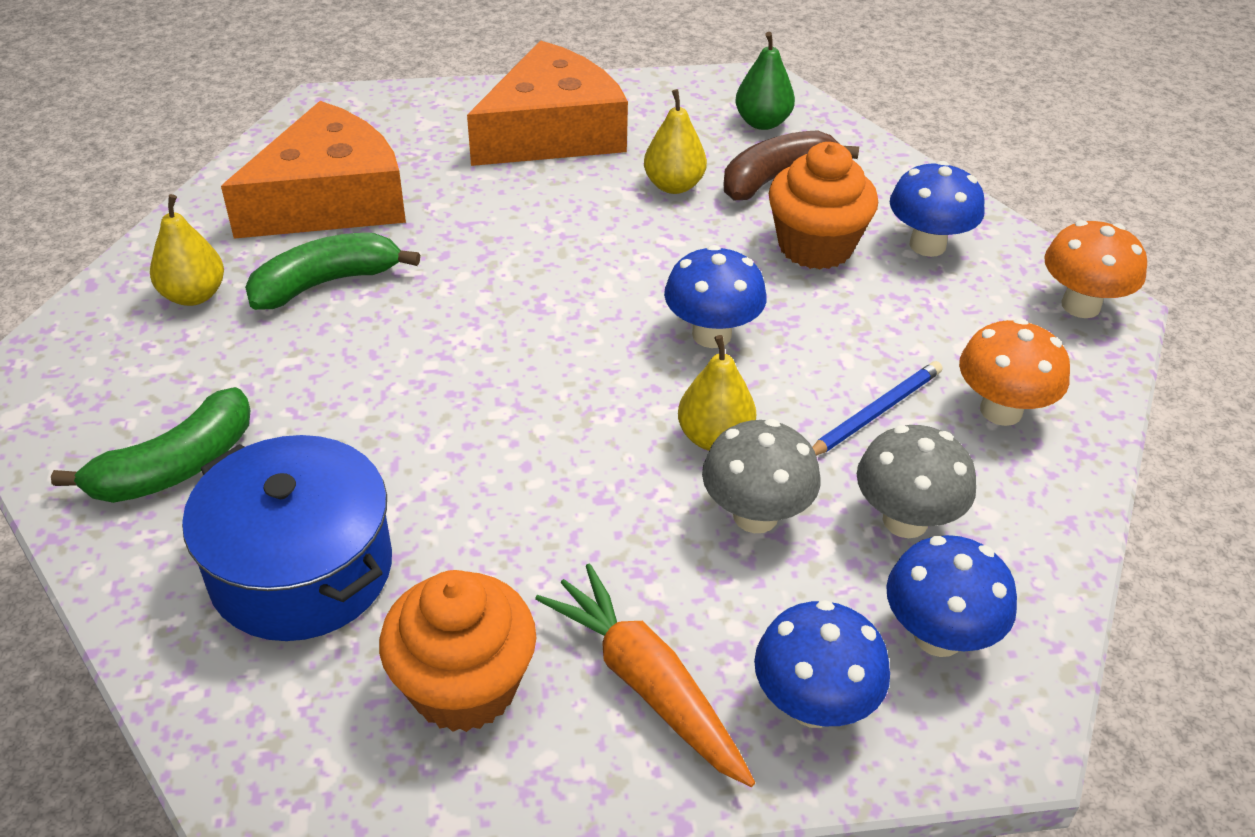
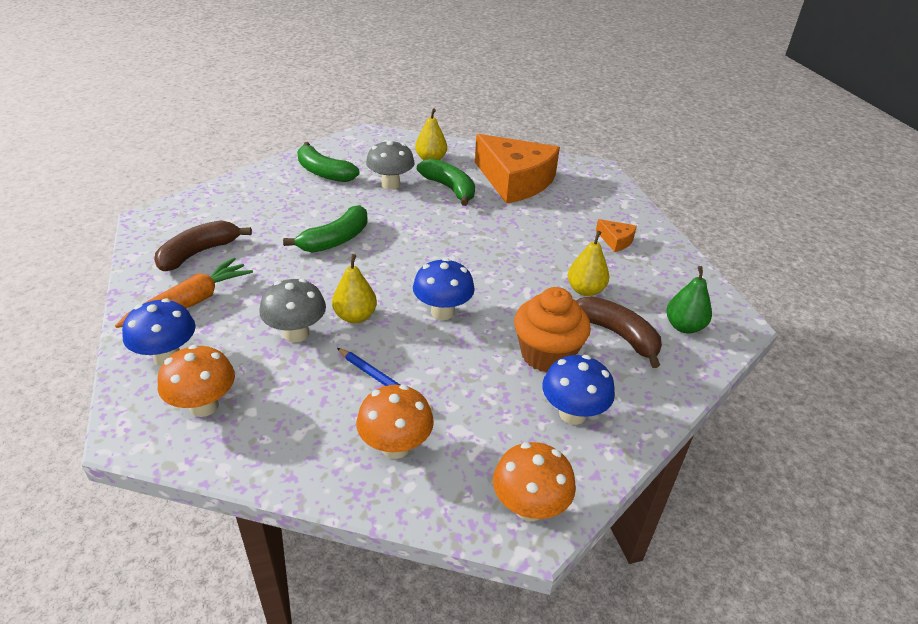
camera: 80 degrees right, 5 degrees down
blue pot [182,435,392,641] -> none
orange cupcake [379,570,536,732] -> brown banana [154,220,252,271]
orange cheese [467,41,628,166] -> orange cheese [596,219,637,252], size x0.41
grey mushroom [857,425,976,538] -> grey mushroom moved to [366,140,415,190]
blue mushroom [886,535,1017,657] -> orange mushroom [158,345,235,417]
none -> green banana [283,205,368,253]

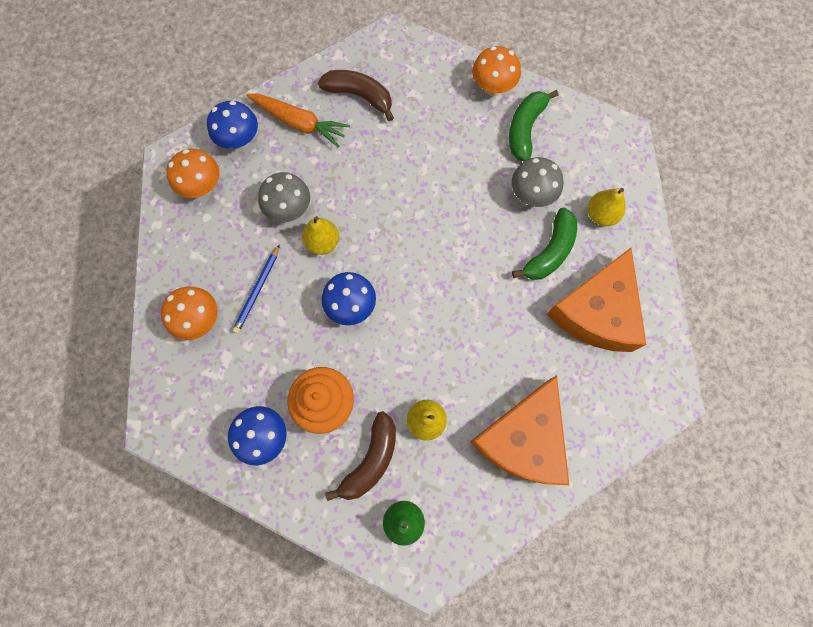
camera: 75 degrees right, 35 degrees up
green banana [283,205,368,253] -> none
orange mushroom [493,442,576,521] -> orange mushroom moved to [472,46,521,96]
orange cheese [596,219,637,252] -> orange cheese [470,375,569,485], size x2.47

